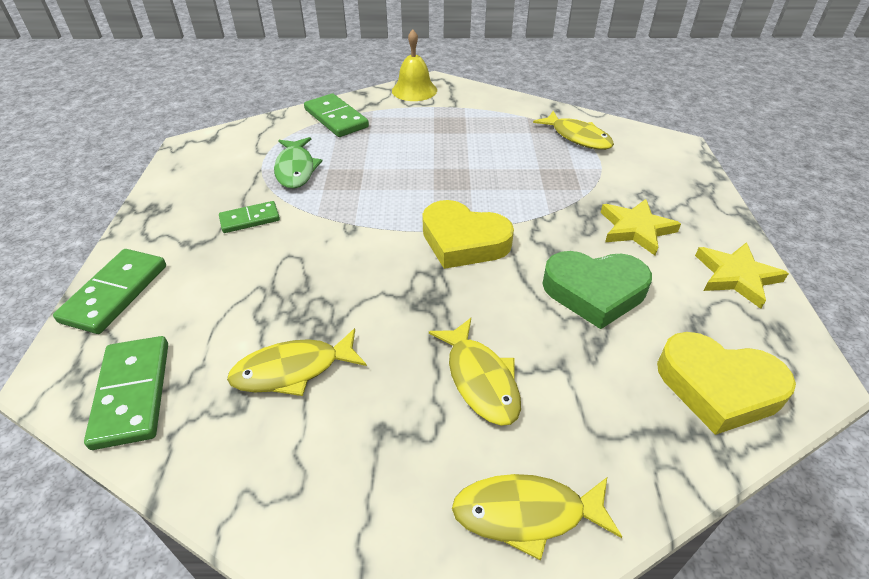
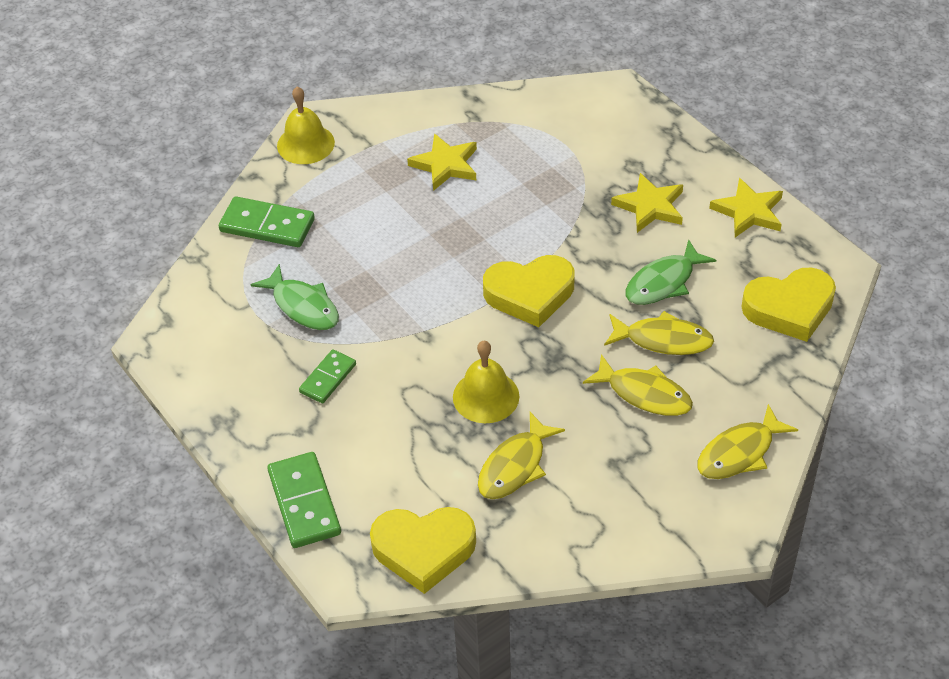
camera: 35 degrees left, 5 degrees up
green domino [84,336,168,450] -> yellow heart [370,507,476,594]
yellow fish [533,111,614,150] -> yellow fish moved to [604,311,714,355]
green heart [542,251,652,329] -> green fish [625,239,716,305]
none -> yellow star [407,133,477,191]
none -> yellow bell [453,341,519,423]

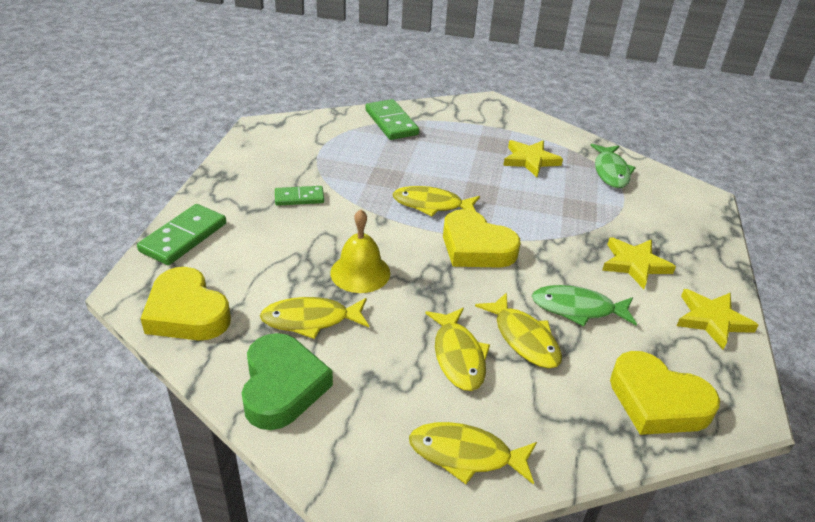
camera: 45 degrees right, 10 degrees down
green fish [251,264,339,330] -> green fish moved to [590,144,636,188]
yellow bell [277,87,335,164] -> none
none -> green heart [242,333,333,430]
none -> yellow fish [393,186,480,217]

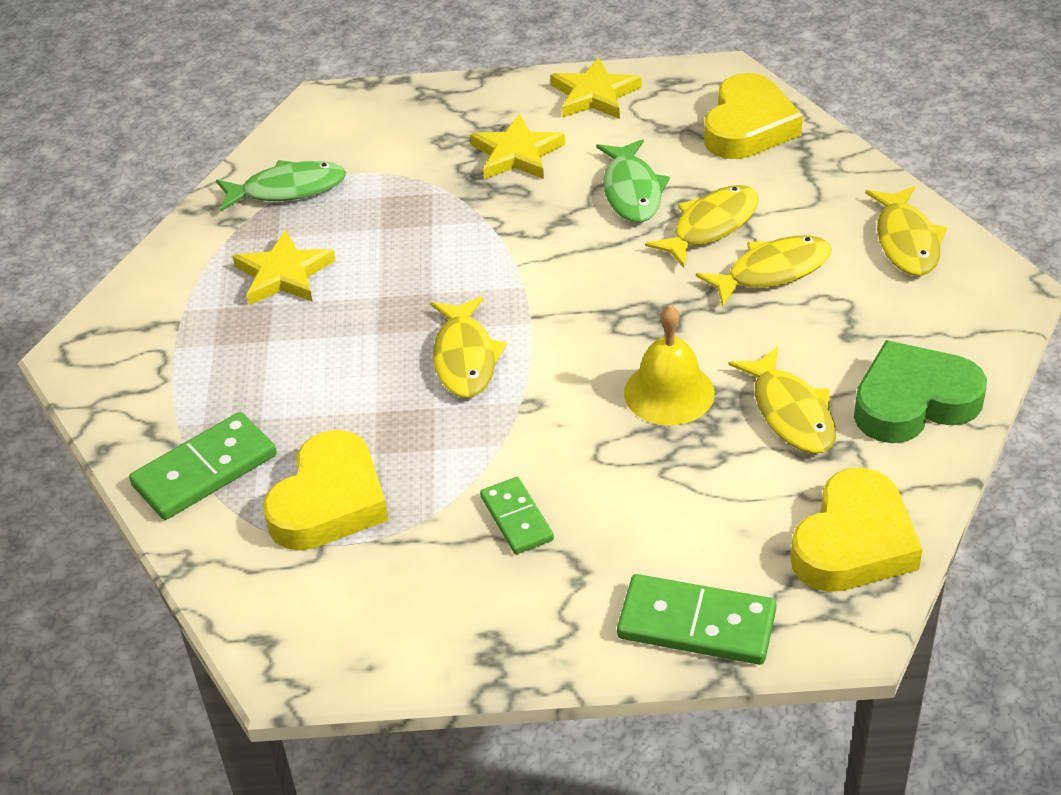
camera: 100 degrees left, 5 degrees up
yellow heart [443,209,520,268] -> yellow heart moved to [263,430,388,551]

